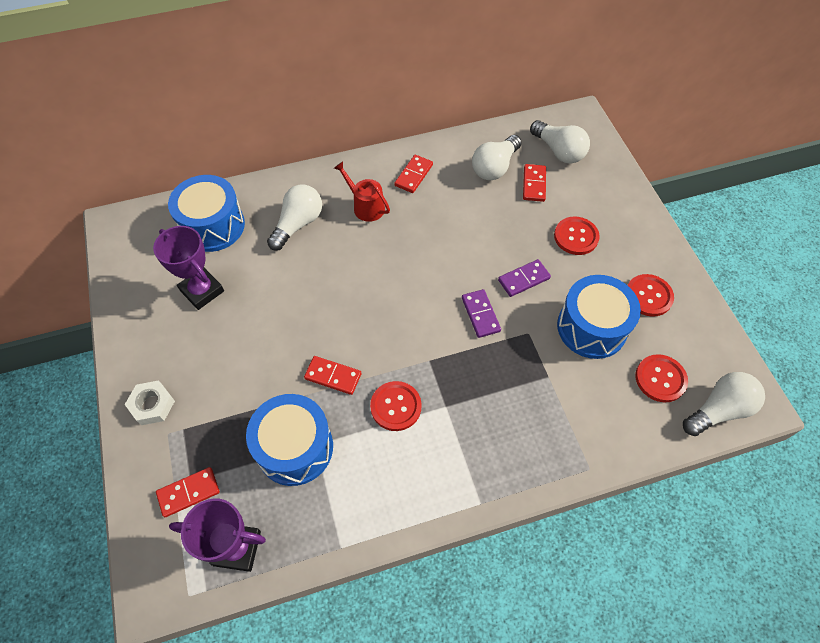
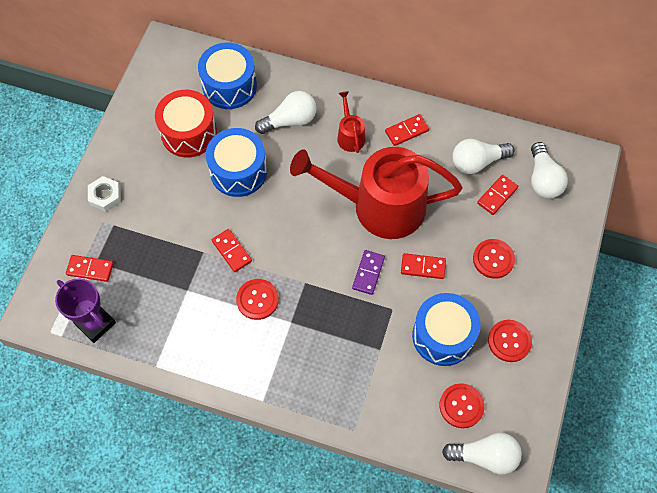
camera: 35 degrees right, 5 degrees up
purple trophy [153,226,224,310] -> red drum [155,90,217,158]
blue drum [246,394,333,486] -> blue drum moved to [206,128,267,197]
purple domino [498,259,551,297] -> red domino [401,253,446,279]
none -> red watering can [290,147,463,239]

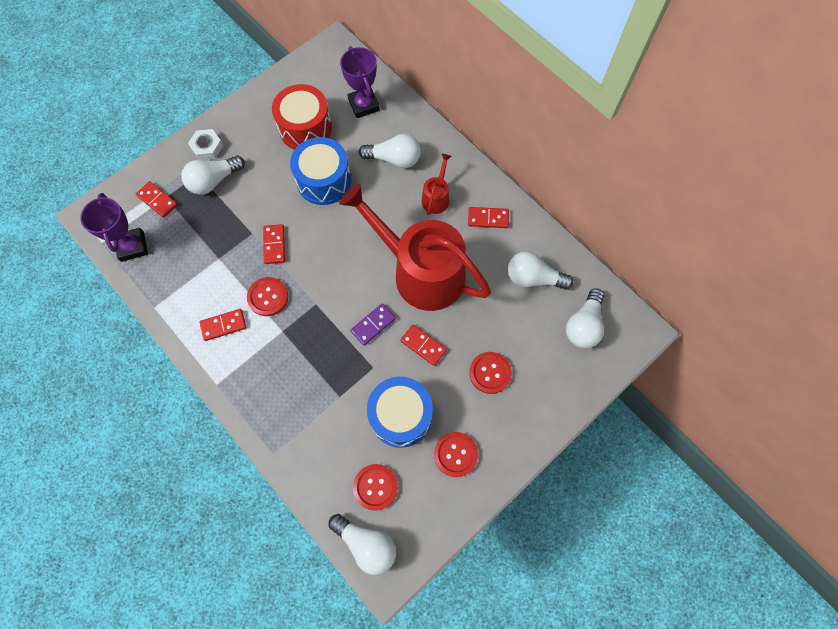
camera: 30 degrees right, 5 degrees up
blue drum [198,43,257,109] -> purple trophy [340,46,380,118]
red domino [477,175,518,215] -> red domino moved to [200,309,246,341]
none -> white light bulb [181,156,245,195]

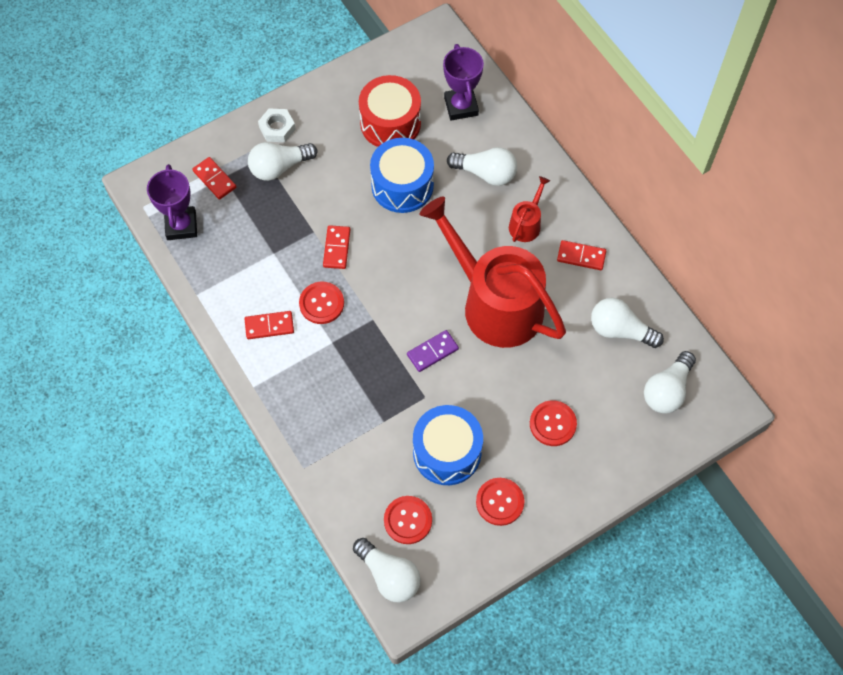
camera: 10 degrees right, 5 degrees down
red domino [400,324,447,366] -> none

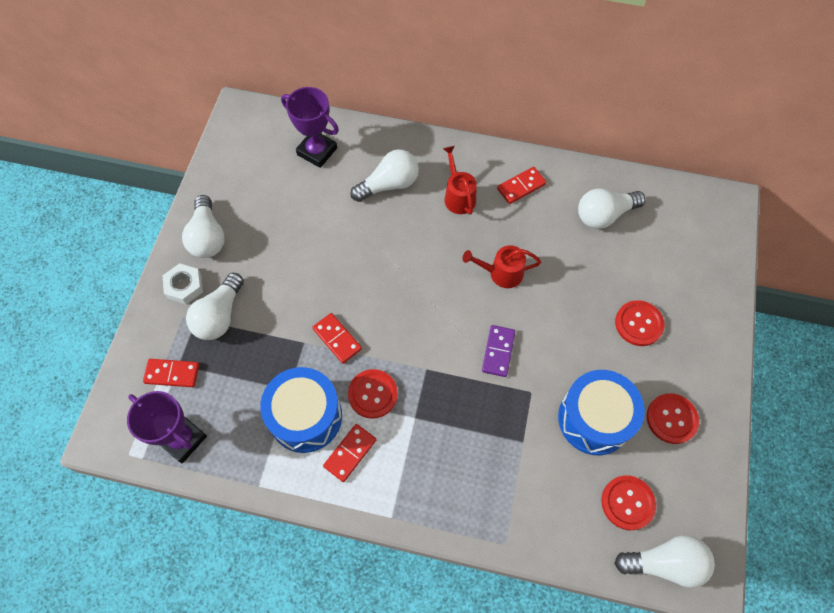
camera: 45 degrees left, 0 degrees up
red drum [359,75,421,147] -> none
blue drum [370,138,434,213] -> blue drum moved to [260,367,342,453]
red watering can [419,197,566,348] -> red watering can [463,245,541,288], size x0.41
white light bulb [644,351,696,414] -> white light bulb moved to [182,195,225,258]

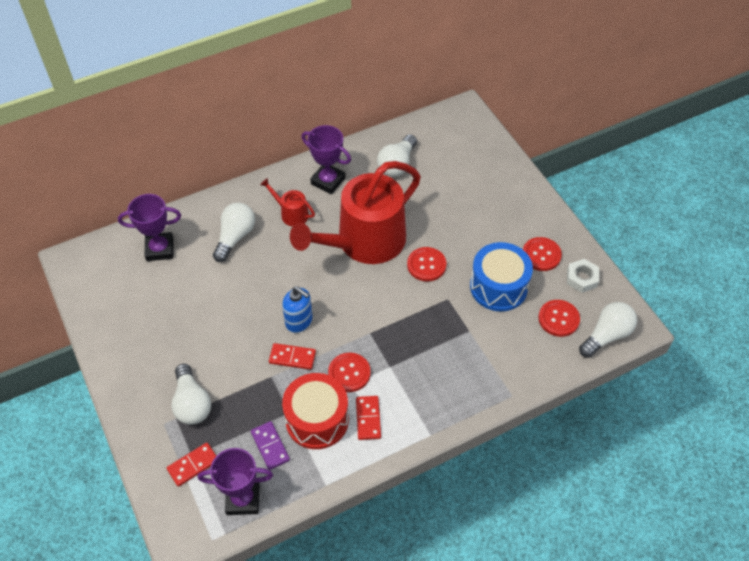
camera: 40 degrees left, 10 degrees down
white nut [162,263,203,305] -> white nut moved to [567,259,599,293]
white light bulb [182,195,225,258] -> none
blue drum [260,367,342,453] -> red drum [282,373,349,449]
red watering can [463,245,541,288] -> red watering can [290,161,421,264], size x2.42
purple domino [482,325,515,377] -> purple domino moved to [251,421,290,470]
red domino [497,167,546,204] -> purple trophy [301,125,351,194]
red button [615,300,665,346] -> red button moved to [407,247,446,281]
none -> blue soap dispenser [282,286,313,333]

